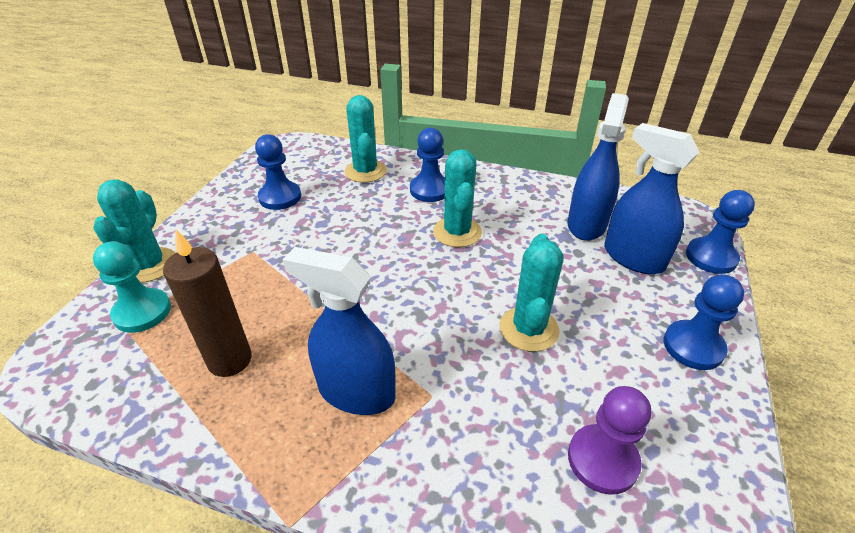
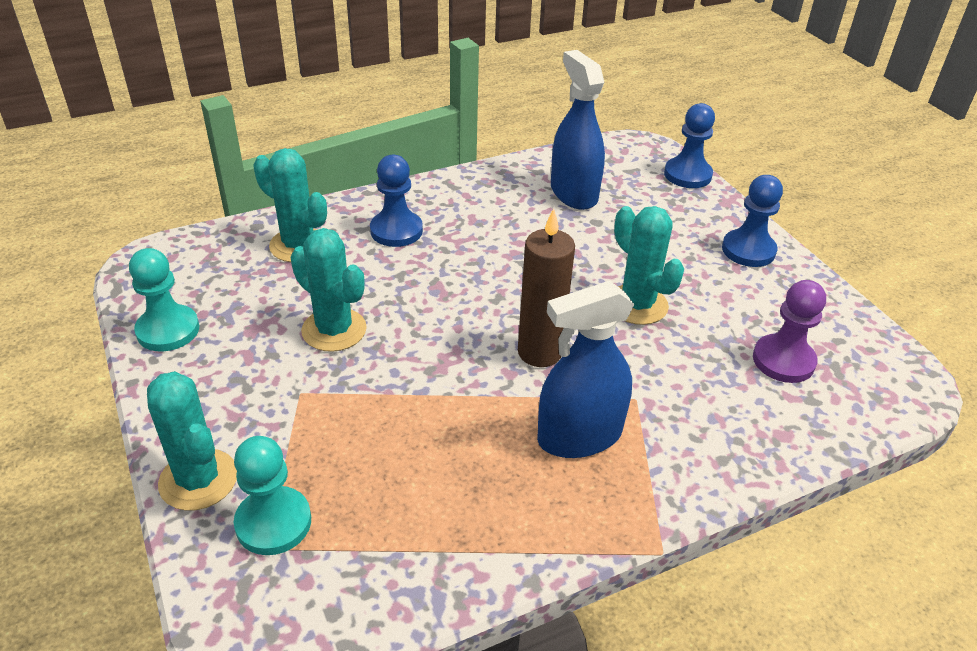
camera: 45 degrees left, 0 degrees up
brown candle [163,230,252,377] -> brown candle moved to [518,208,575,367]
blue pawn [255,134,301,210] -> none
turquoise cactus [433,149,482,247] -> turquoise cactus moved to [290,228,367,352]
blue spray bottle [604,123,700,274] -> none
none -> turquoise pawn [129,248,199,352]

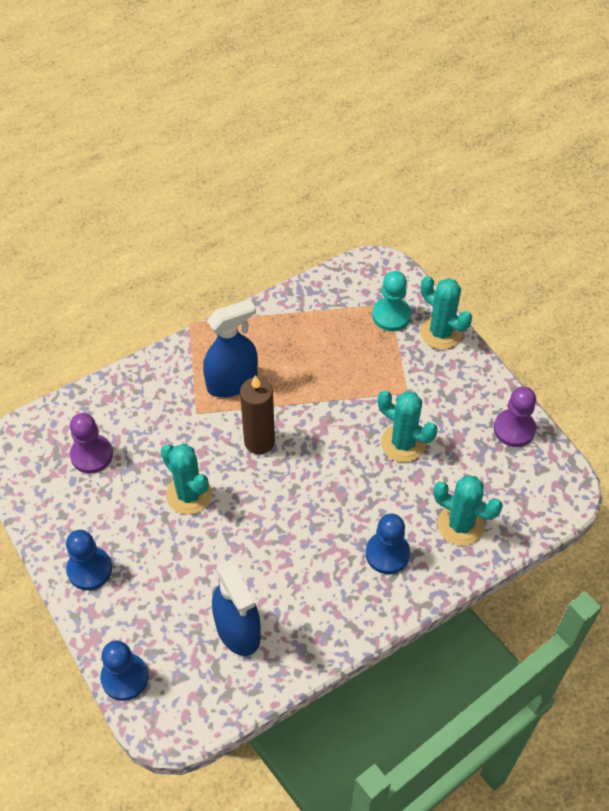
camera: 175 degrees right, 15 degrees up
turquoise pawn [129,248,199,352] -> purple pawn [494,387,536,447]

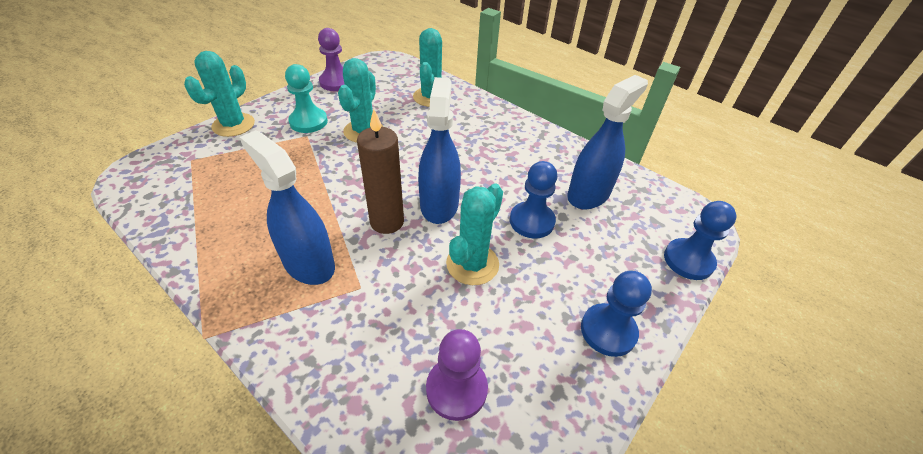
camera: 110 degrees left, 10 degrees down
blue pawn [366,514,410,574] -> blue pawn moved to [510,161,557,238]
turquoise pawn [372,271,411,331] -> turquoise pawn moved to [285,64,328,133]
none -> blue spray bottle [418,77,461,224]

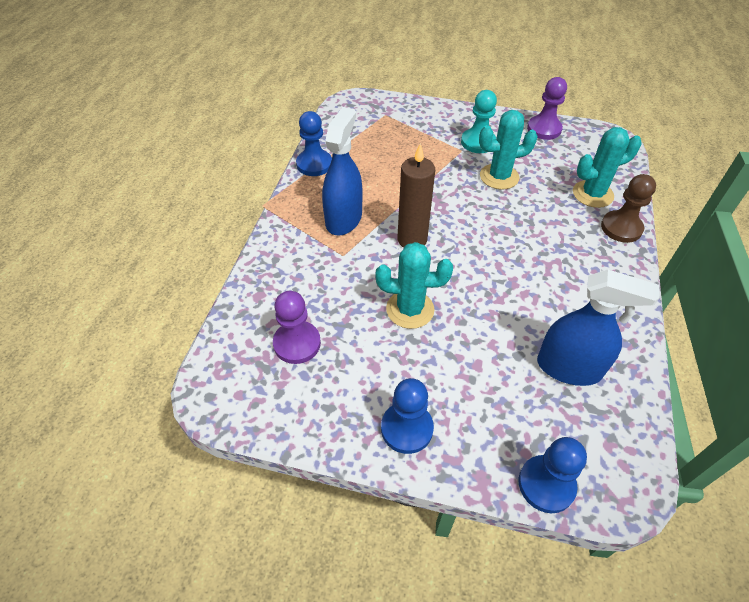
camera: 65 degrees right, 5 degrees up
turquoise cactus [184,51,255,137] -> none
blue spray bottle [418,77,461,224] -> none
blue pawn [510,161,557,238] -> blue pawn moved to [296,111,332,176]
none -> brown pawn [601,174,656,243]

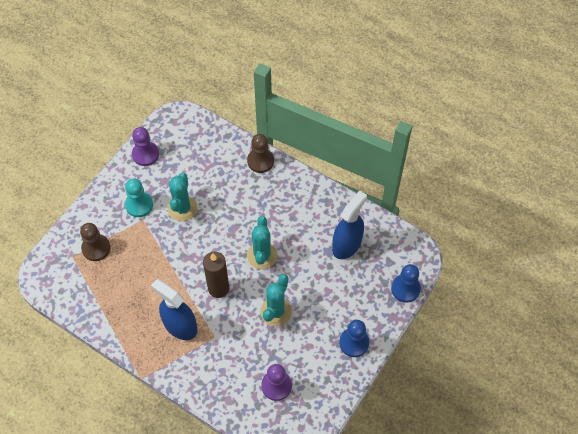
camera: 70 degrees left, 10 degrees up
blue pawn [296,111,332,176] -> none
turquoise cactus [573,127,642,208] -> turquoise cactus moved to [247,216,277,269]
none -> brown pawn [80,223,111,261]

